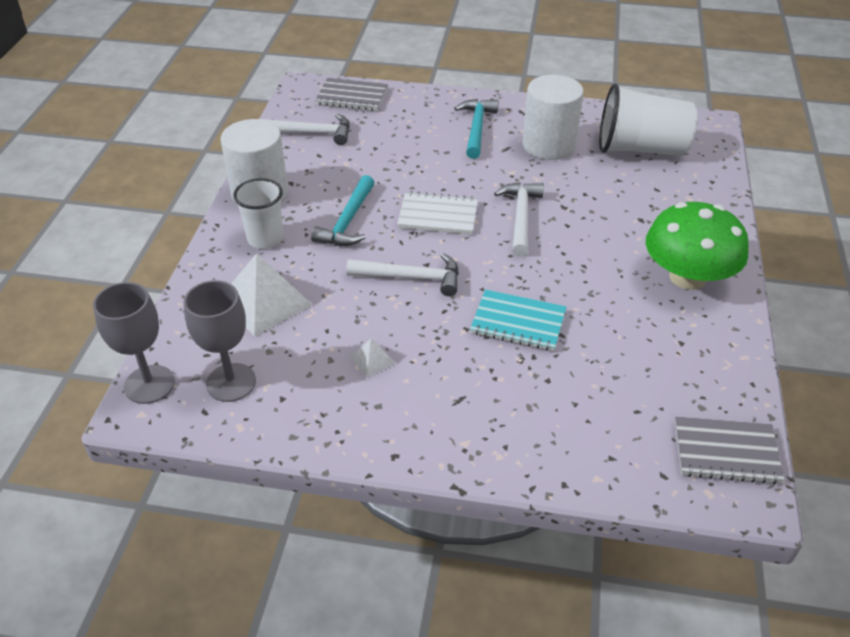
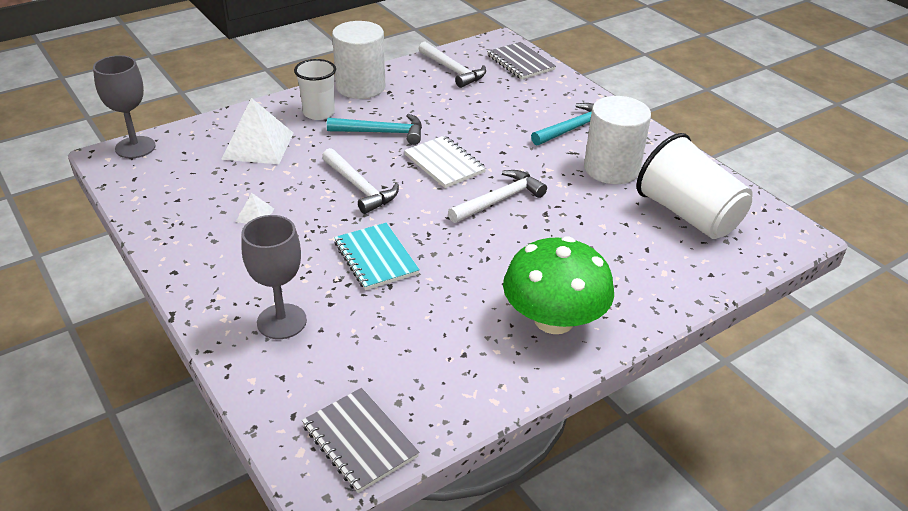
camera: 45 degrees right, 5 degrees down
grey goblet [184,280,256,402] -> grey goblet moved to [241,215,307,339]
turquoise hammer [311,175,375,246] -> turquoise hammer turned 150 degrees counterclockwise [327,114,422,145]

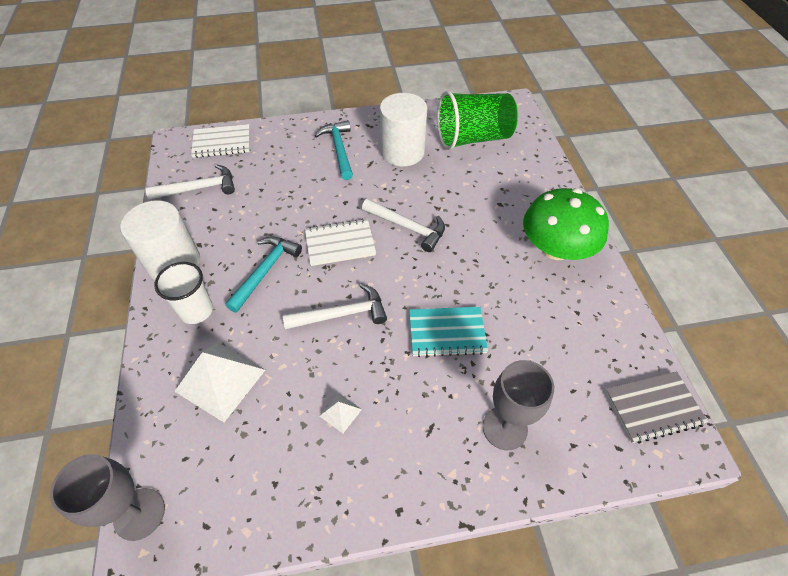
camera: 65 degrees left, 15 degrees up
white hammer [448,170,547,223] -> white hammer turned 135 degrees clockwise [362,199,445,252]
grey notebook [487,42,556,80] -> white notebook [191,124,250,158]
white cup [637,133,753,239] -> green cup [437,91,518,150]

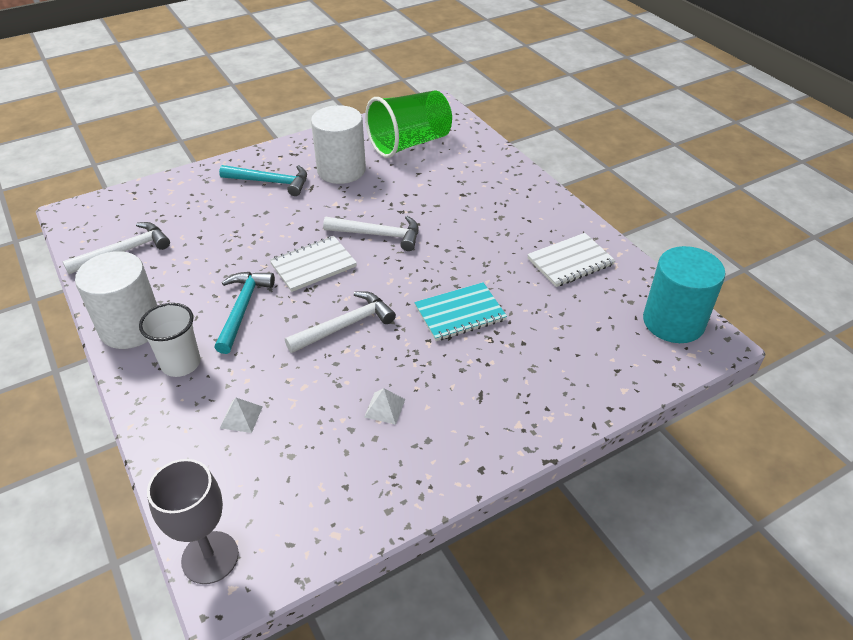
camera: 20 degrees left, 10 degrees down
white pyramid [174,342,265,422] -> white pyramid [220,398,262,433], size x0.46
white notebook [191,124,250,158] -> white notebook moved to [527,233,616,287]
turquoise hammer [315,120,353,180] -> turquoise hammer turned 135 degrees clockwise [219,165,307,196]
grey goblet [483,360,554,450] -> none
green mushroom [523,188,609,260] -> none
grey notebook [605,371,708,443] -> turquoise cylinder [643,246,726,343]

